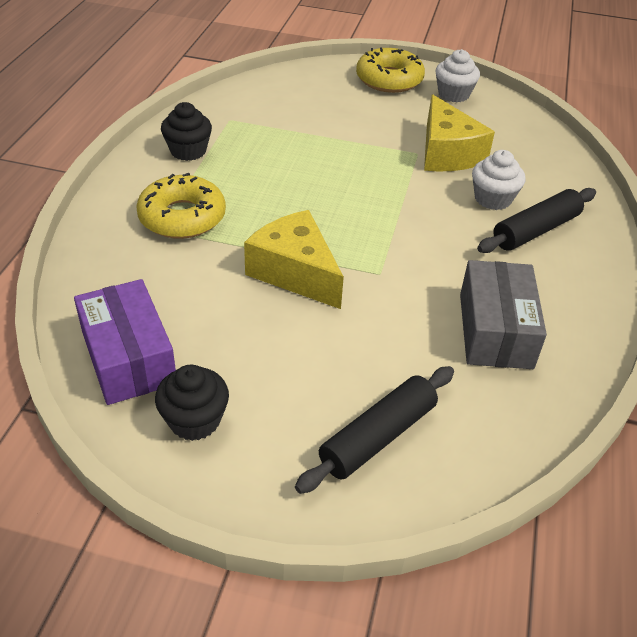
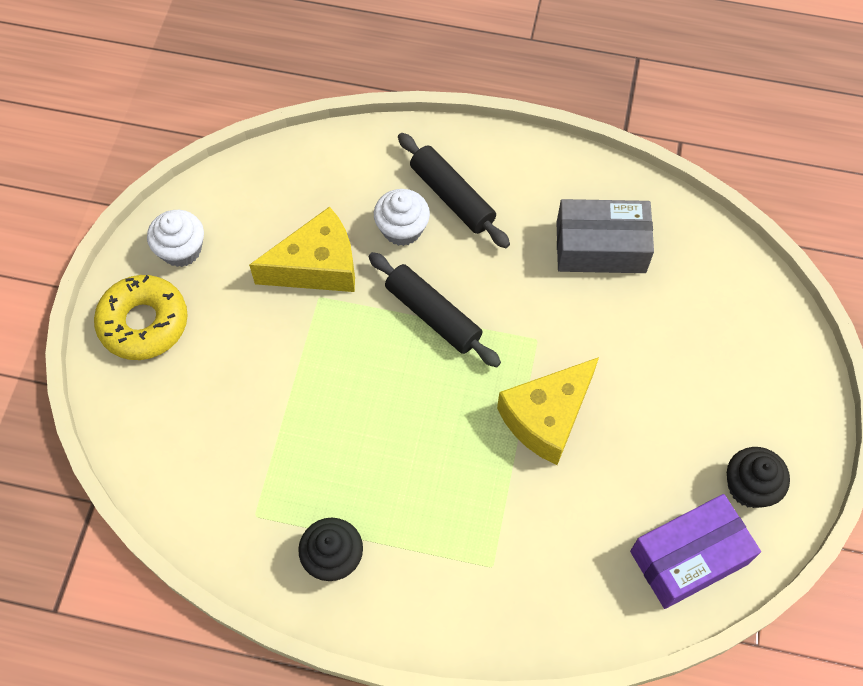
camera: 90 degrees left, 20 degrees up
yellow donut [136,173,226,239] -> none
black rolling pin [295,366,454,494] -> black rolling pin moved to [368,252,501,367]

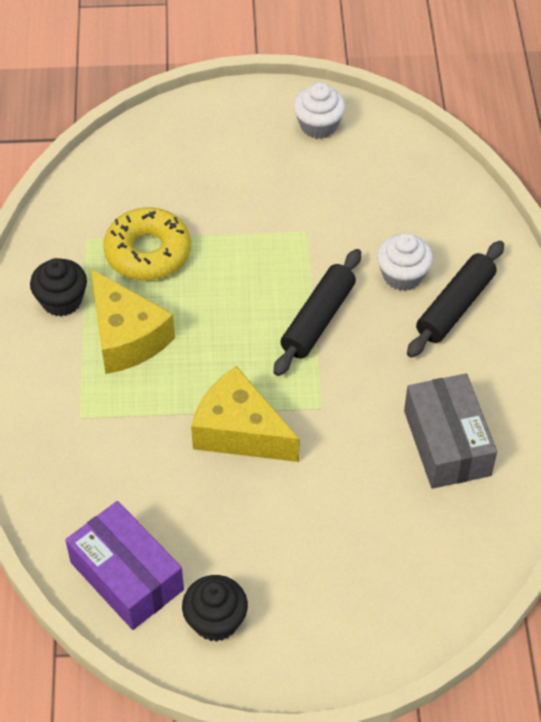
camera: 75 degrees right, 10 degrees down
yellow donut [94,275,188,360] -> yellow donut moved to [103,208,191,280]
yellow cheese [249,206,355,292] -> yellow cheese moved to [91,269,175,374]

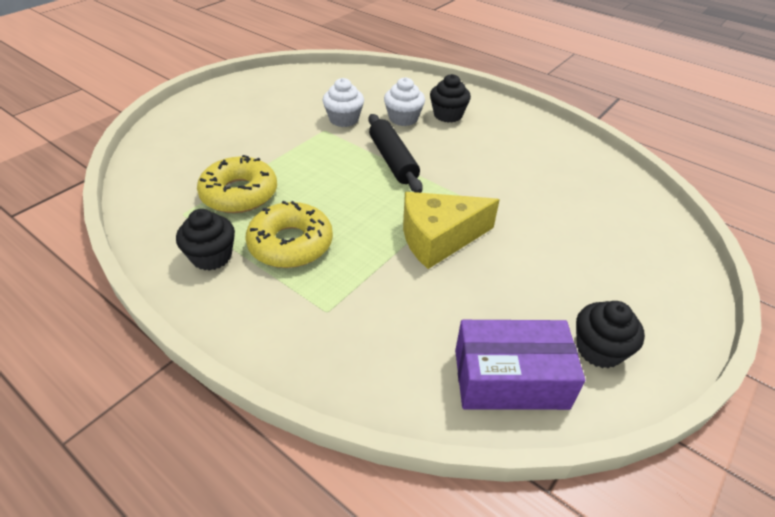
camera: 50 degrees left, 10 degrees down
yellow cheese [91,269,175,374] -> yellow donut [245,201,333,268]
white cupcake [294,83,346,139] -> white cupcake moved to [323,78,364,127]
grey box [404,374,497,489] -> none
black rolling pin [407,241,504,358] -> black cupcake [430,74,471,123]

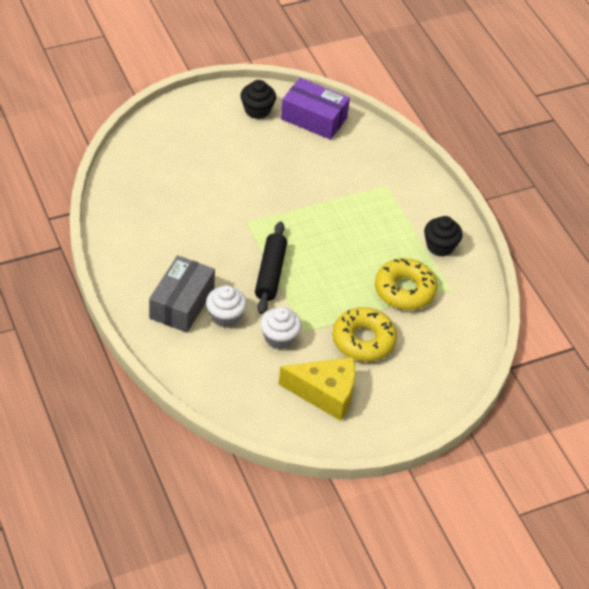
camera: 155 degrees left, 5 degrees up
yellow donut [245,201,333,268] -> yellow donut moved to [332,307,397,362]
yellow cheese [403,192,500,269] -> yellow cheese moved to [279,357,355,421]
black cupcake [430,74,471,123] -> grey box [149,255,215,333]

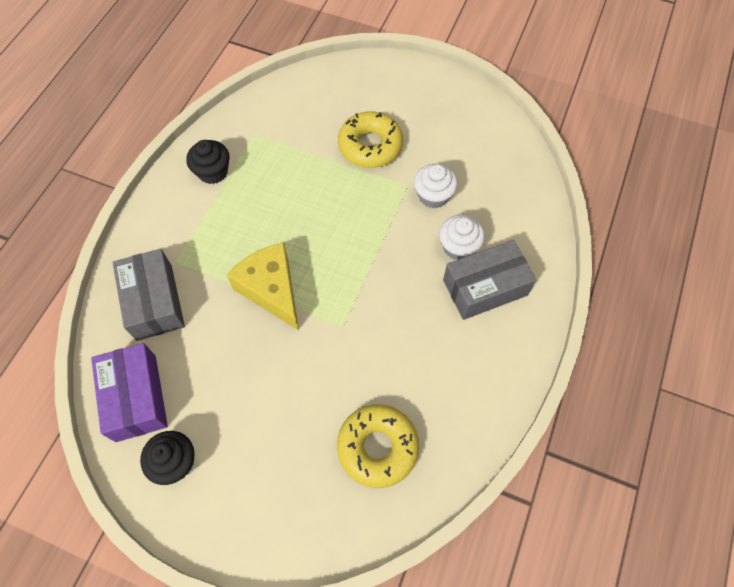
camera: 130 degrees left, 15 degrees up
black rolling pin [255,222,287,314] -> none
yellow cheese [279,357,355,421] -> yellow cheese moved to [227,243,299,330]
yellow donut [375,258,437,310] -> yellow donut moved to [337,404,419,488]
none -> grey box [113,249,185,341]

